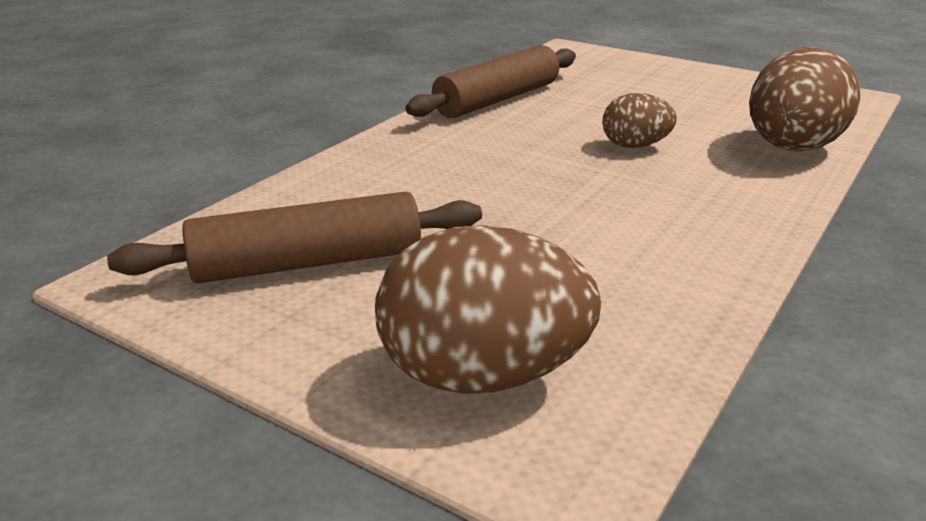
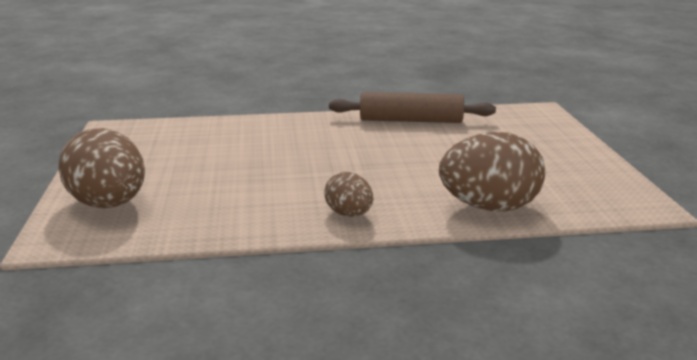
camera: 50 degrees right, 5 degrees down
brown rolling pin [107,192,482,283] -> none
brown egg [602,93,677,148] -> brown egg moved to [324,172,373,217]

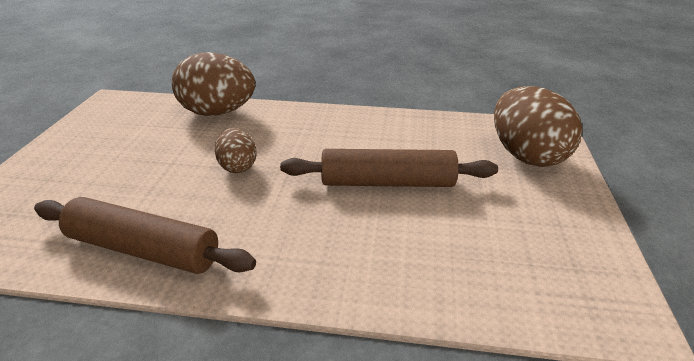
camera: 165 degrees left, 10 degrees up
brown egg [324,172,373,217] -> brown egg moved to [215,128,257,173]
none -> brown rolling pin [280,149,498,187]

